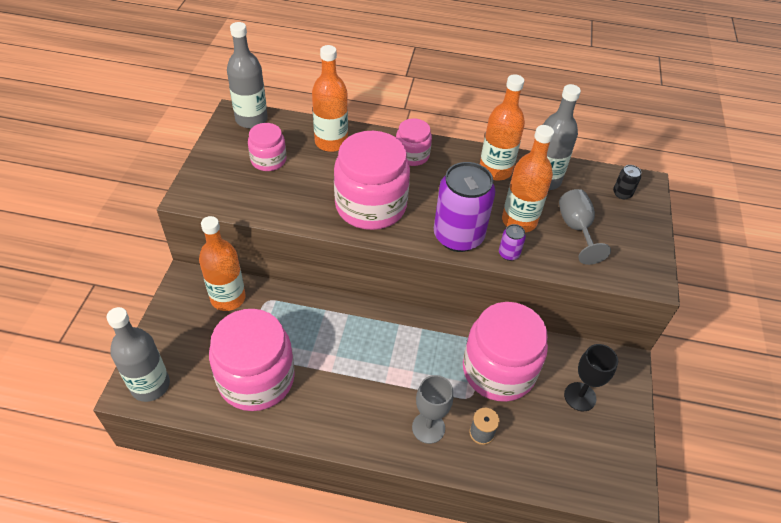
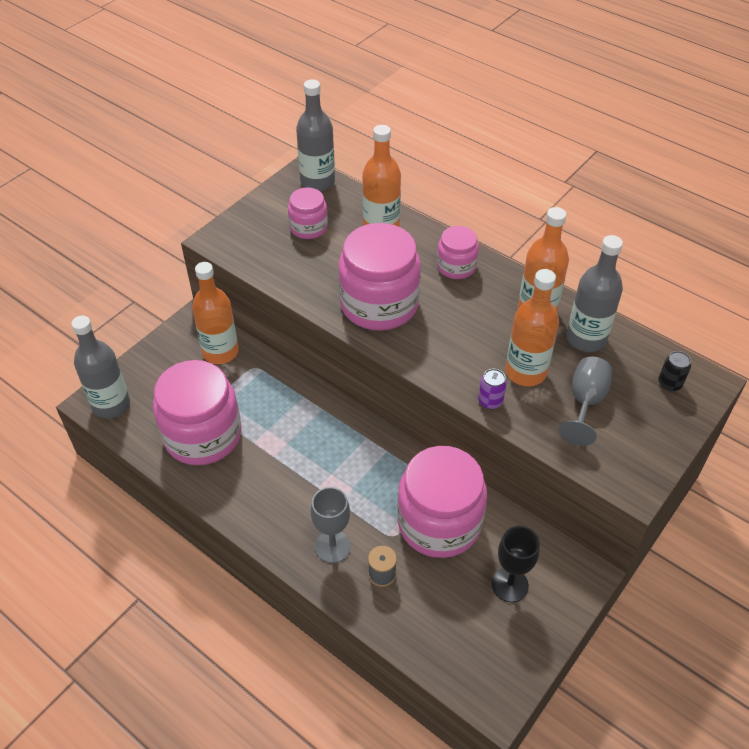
camera: 30 degrees right, 0 degrees up
purple can [434,162,495,252] -> none

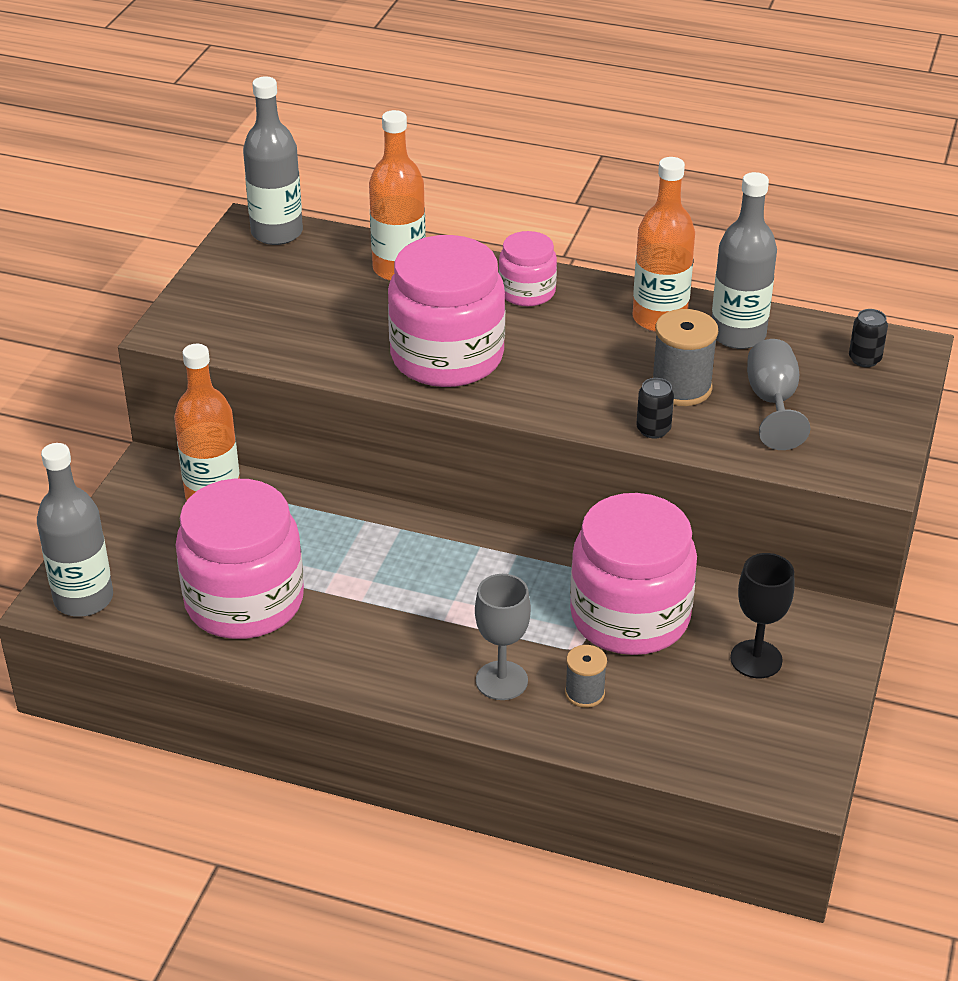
camera: 20 degrees left, 10 degrees down
pink jar [288,188,328,239] -> none
purple can [478,369,507,409] -> black can [636,378,674,439]
orange bottle [506,269,559,386] -> grey spool [653,309,718,406]

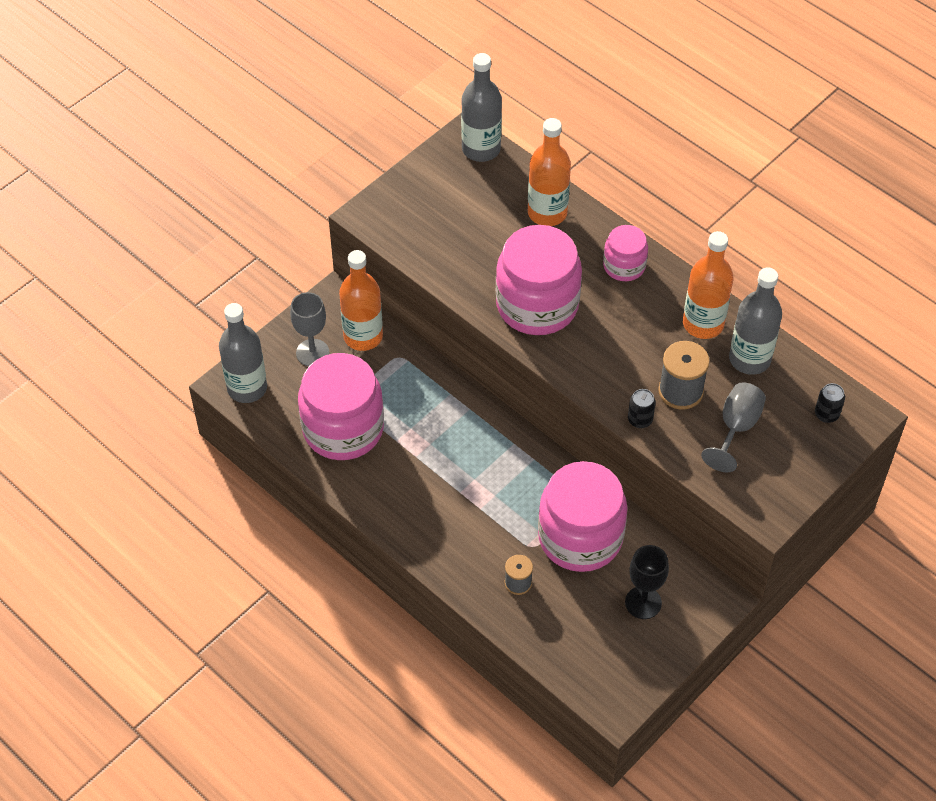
camera: 25 degrees right, 15 degrees up
grey goblet [475,574,531,700] -> grey goblet moved to [290,292,330,366]

